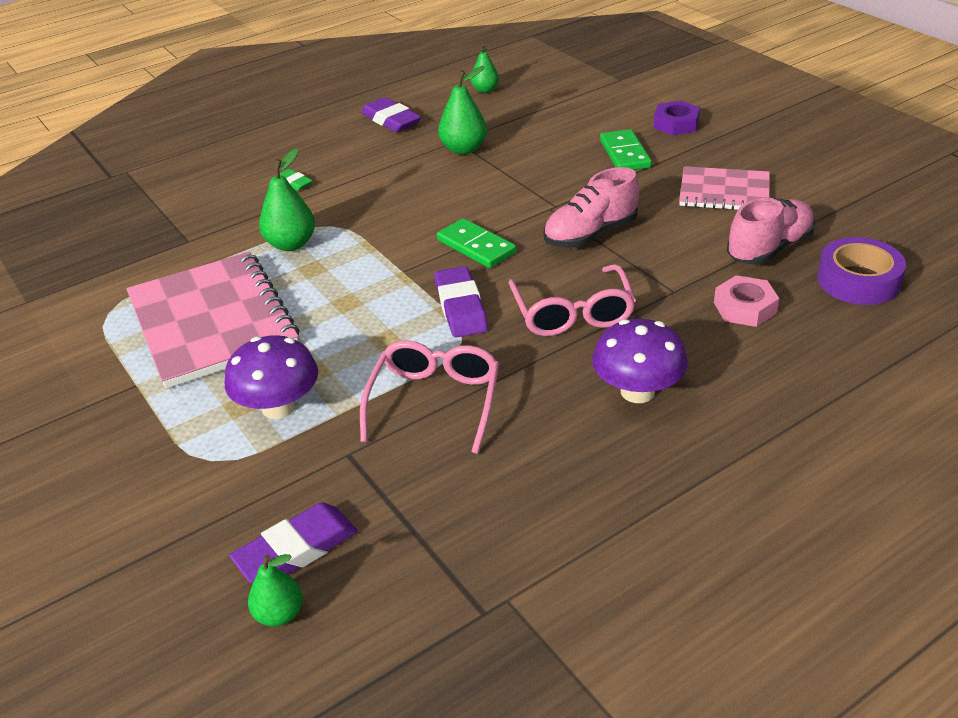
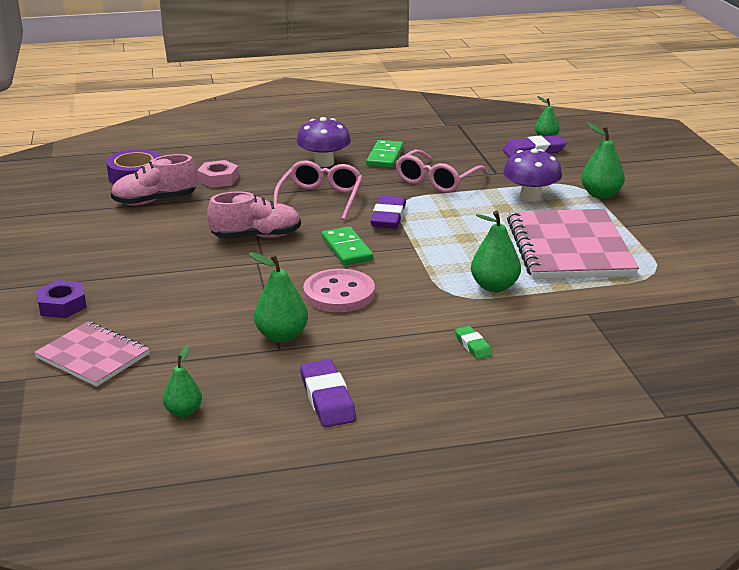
camera: 160 degrees left, 10 degrees down
green domino [600,129,652,170] -> green domino moved to [366,140,403,168]
pink notebook [679,166,770,210] -> pink notebook moved to [34,322,149,387]
none -> pink button [303,269,375,312]
none -> green pear [581,122,625,199]

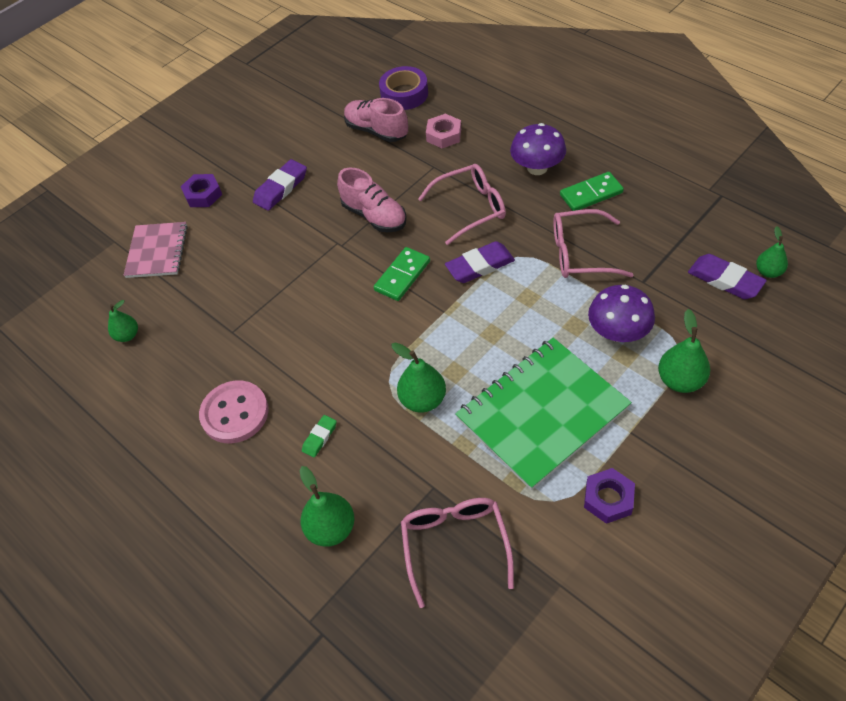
camera: 60 degrees right, 25 degrees up
green pear [249,252,308,343] -> green pear moved to [300,466,355,547]
purple eraser [300,359,356,427] -> purple eraser moved to [253,159,307,211]
pink button [303,269,375,312] -> pink button moved to [199,380,269,443]
pink notebook [507,209,639,279] -> green notebook [455,338,632,490]
none -> pink glasses [401,498,514,608]
none -> purple nut [584,468,635,524]

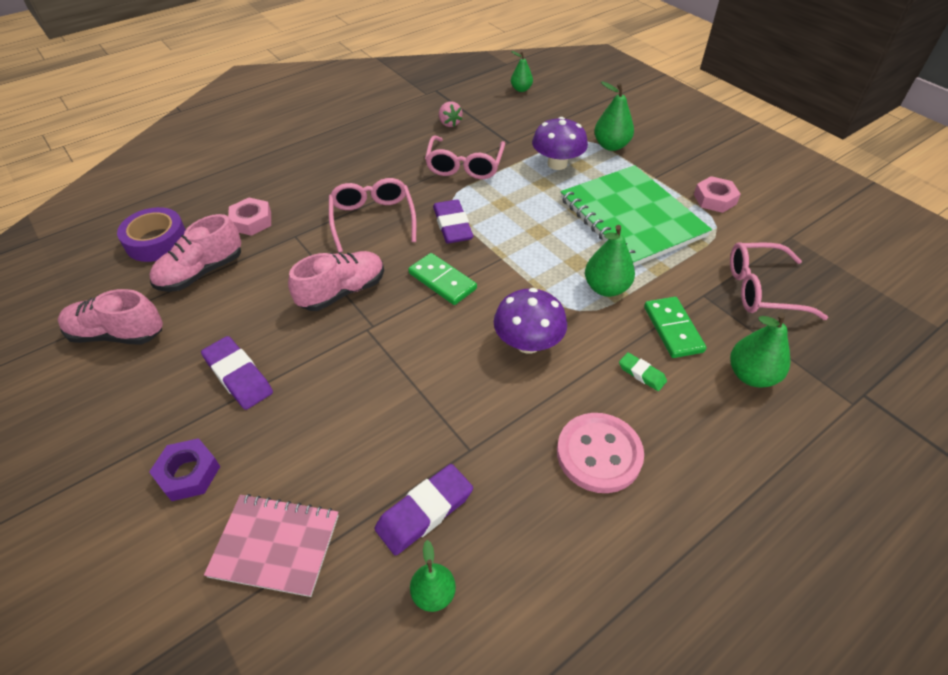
camera: 85 degrees left, 5 degrees down
purple mushroom [510,123,566,175] -> purple mushroom moved to [494,288,567,353]
green domino [560,172,624,211] -> green domino moved to [644,297,707,358]
purple nut [584,468,635,524] -> pink nut [694,176,741,213]
purple eraser [688,254,767,299] -> purple eraser moved to [375,464,473,556]
none -> pink shoe [57,289,163,344]
none -> pink strawberry [439,101,462,127]

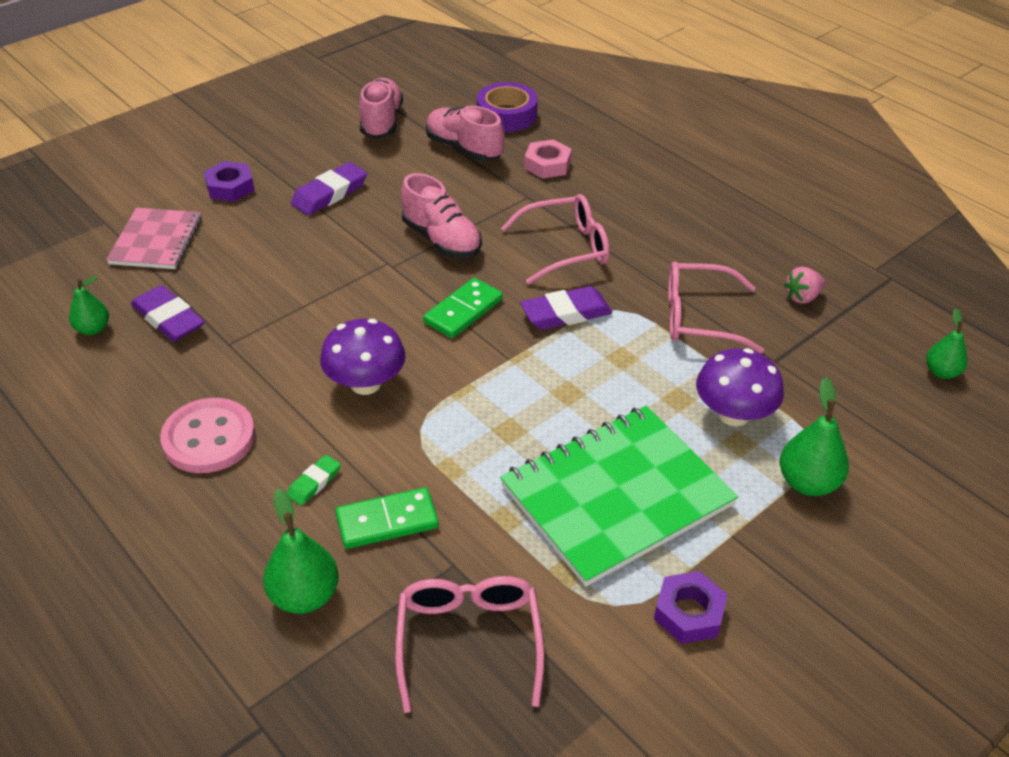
camera: 85 degrees right, 5 degrees down
green pear [585,225,635,297] -> none
pink nut [694,176,741,213] -> purple nut [654,571,728,644]

